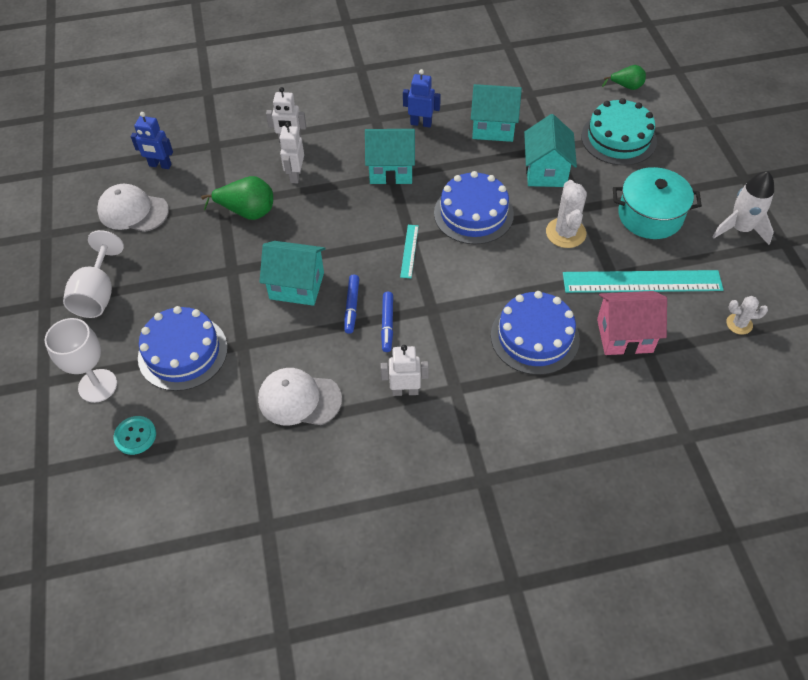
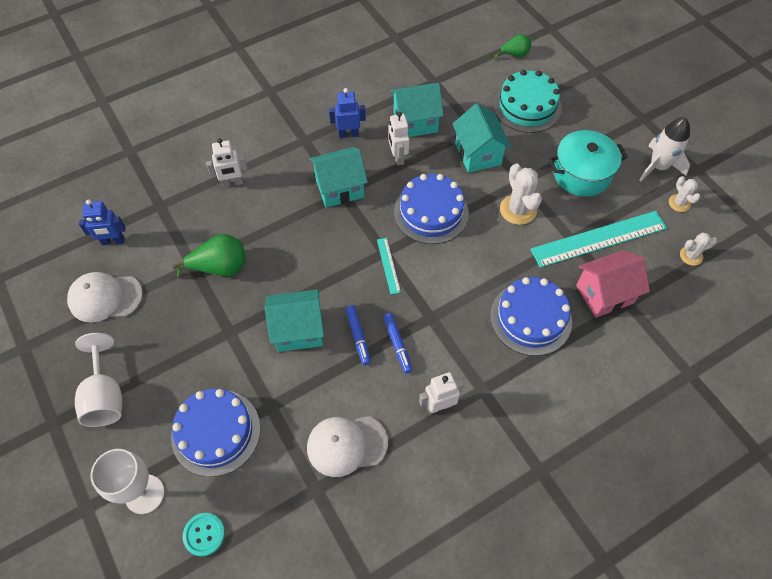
camera: 20 degrees left, 5 degrees up
white robot [279,122,304,183] -> white robot moved to [388,112,410,166]
none -> white cactus [669,176,700,212]

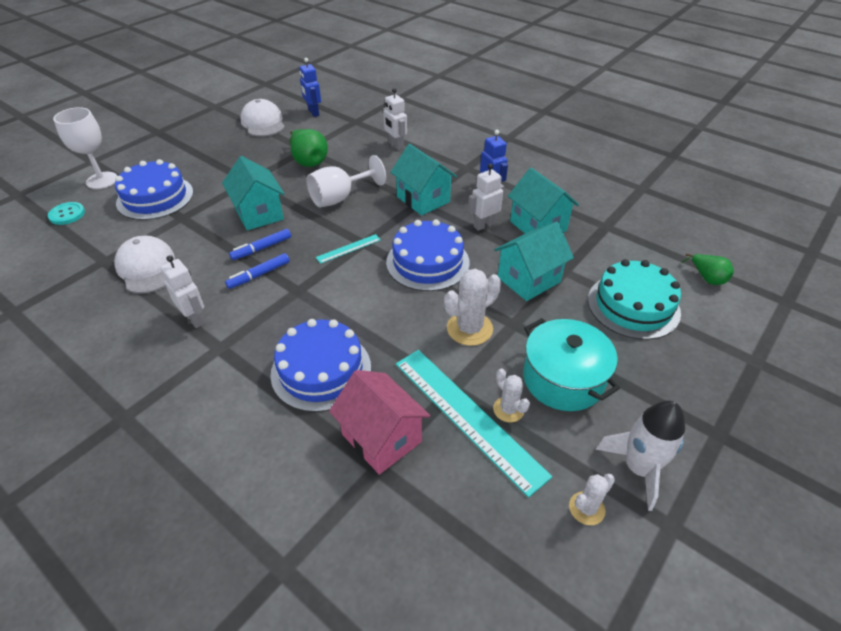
camera: 70 degrees right, 15 degrees down
white goblet [75,333,122,427] -> white goblet moved to [306,155,386,207]
white cactus [680,233,717,266] -> white cactus moved to [493,368,530,423]

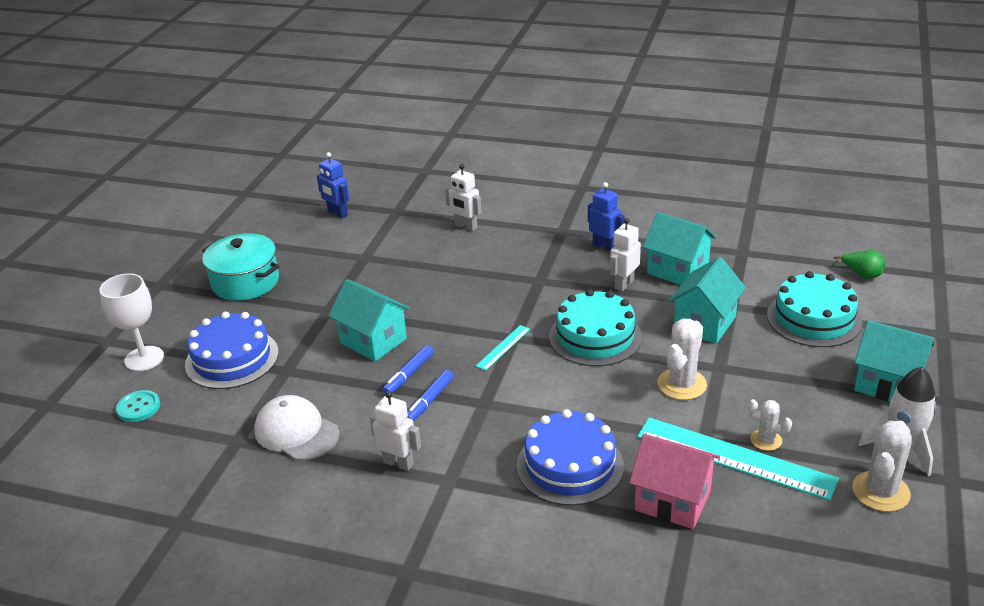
camera: 20 degrees left, 10 degrees down
white cap [240,99,285,137] -> none
green pear [290,129,328,167] -> none
white goblet [306,155,386,207] -> none
blue cake [386,219,470,291] -> turquoise cake [549,289,642,366]
turquoise house [390,144,457,216] -> turquoise house moved to [854,320,934,401]
turquoise pot [523,318,620,411] -> turquoise pot moved to [202,233,280,301]
white cactus [569,474,615,525] -> white cactus [852,421,912,512], size x1.68

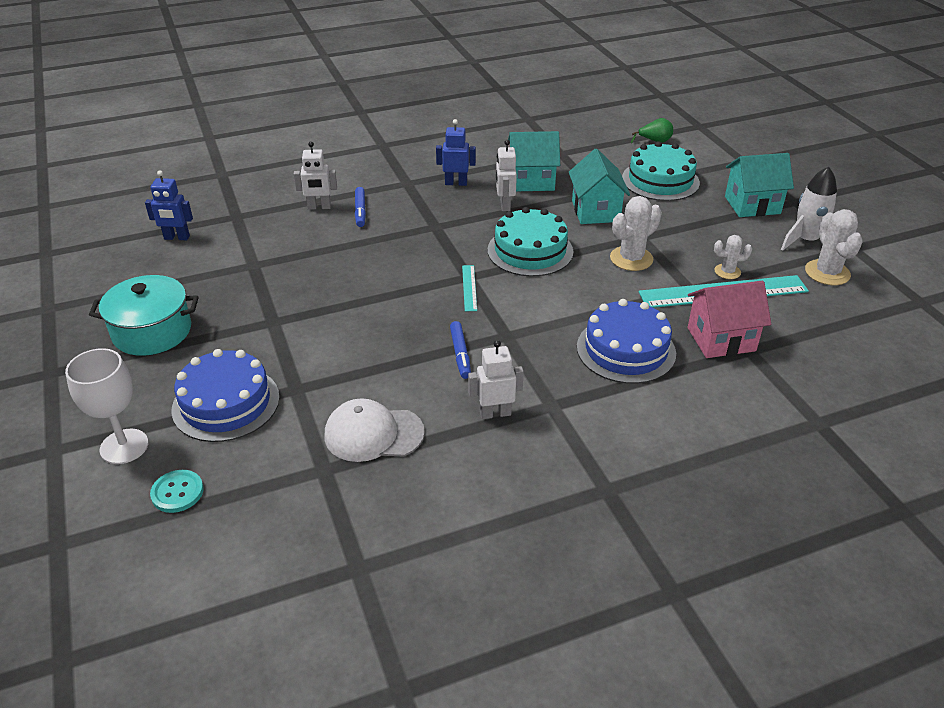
camera: 40 degrees left, 5 degrees up
turquoise house [328,279,410,362] -> none
blue marker [383,345,433,393] -> blue marker moved to [355,187,366,227]
white cactus [658,318,707,400] -> white cactus turned 60 degrees clockwise [610,196,662,271]

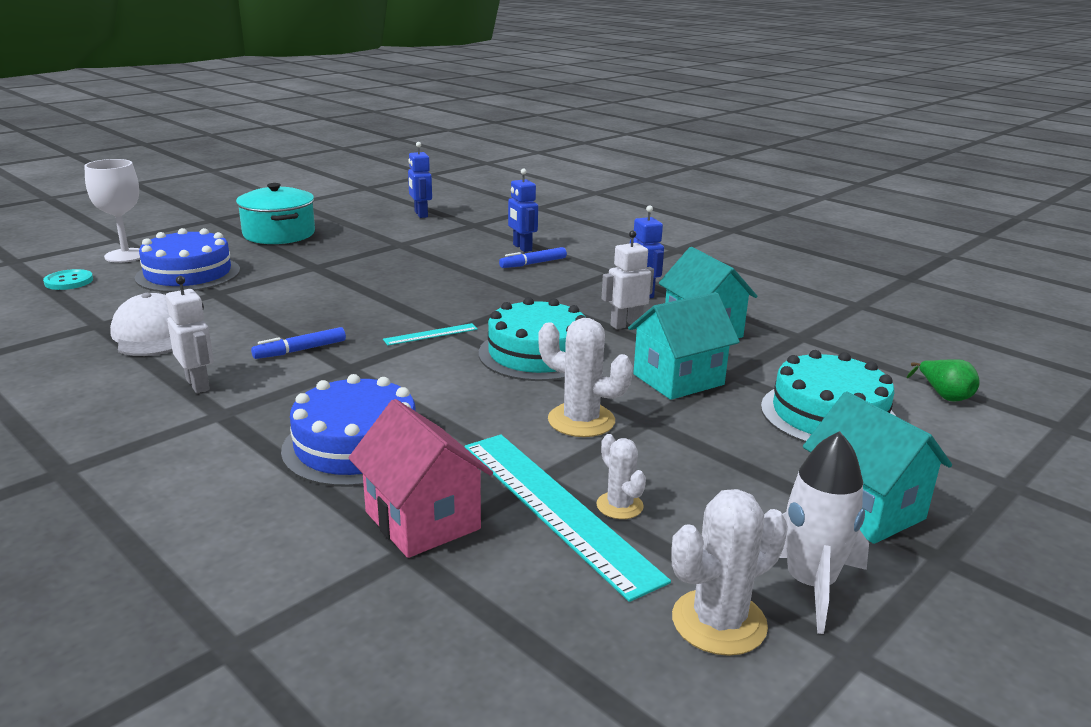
camera: 65 degrees right, 15 degrees down
white robot [294,142,337,210] -> blue robot [508,169,538,252]

